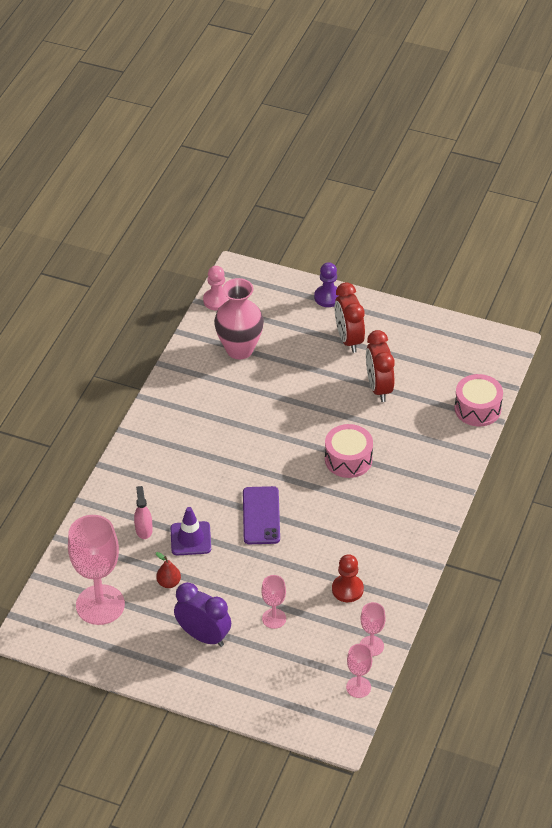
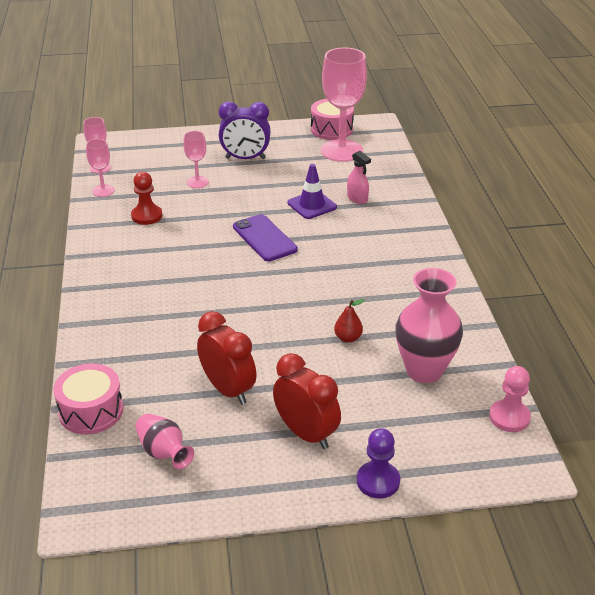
camera: 150 degrees right, 10 degrees down
red pear [156,552,181,588] -> red pear moved to [334,299,365,343]
pink drum [325,424,373,478] -> pink drum moved to [311,99,354,140]
none -> pink vase [135,414,194,469]

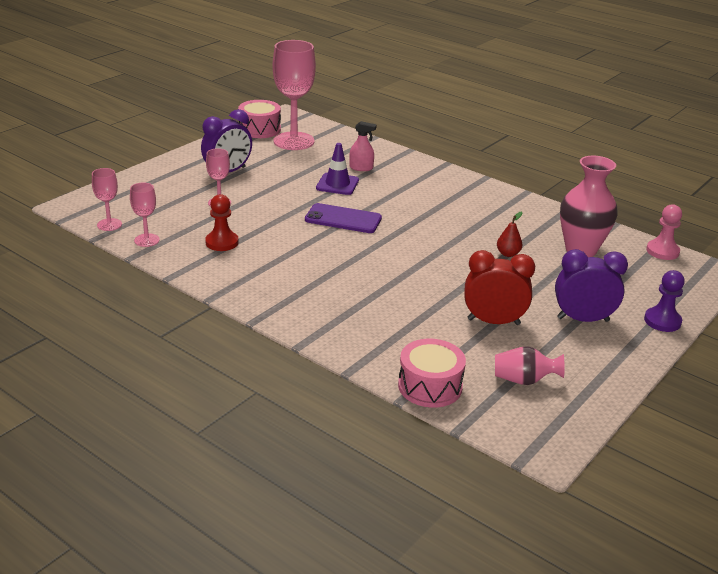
camera: 45 degrees left, 5 degrees down
red clock [273,353,341,449] -> purple clock [555,249,628,322]

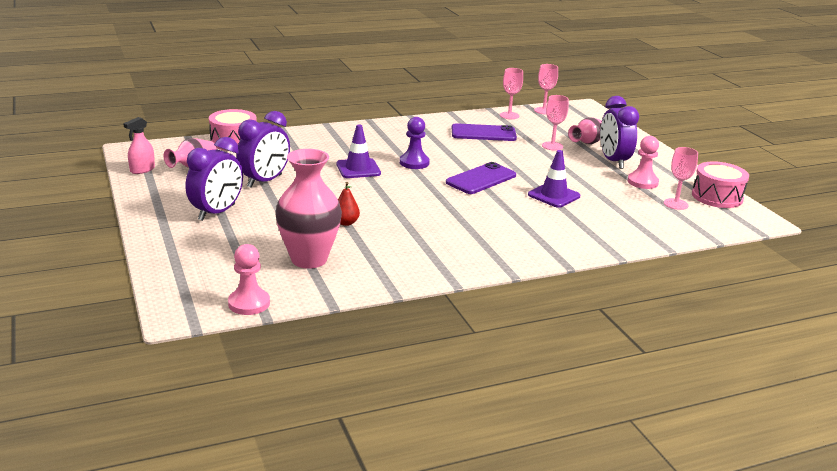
camera: 120 degrees right, 5 degrees down
red pawn [205,194,239,251] -> purple phone [452,123,517,141]
pink goblet [273,40,316,150] -> pink goblet [664,147,698,210], size x0.49
pink spray bottle [349,121,377,171] -> pink spray bottle moved to [123,117,155,174]
red clock [464,250,535,325] -> purple clock [236,111,290,188]
purple pawn [644,270,685,332] -> purple pawn moved to [400,117,430,169]
none -> purple traffic cone [337,124,381,178]
none -> pink vase [568,117,602,144]
none -> pink pawn [627,136,659,189]

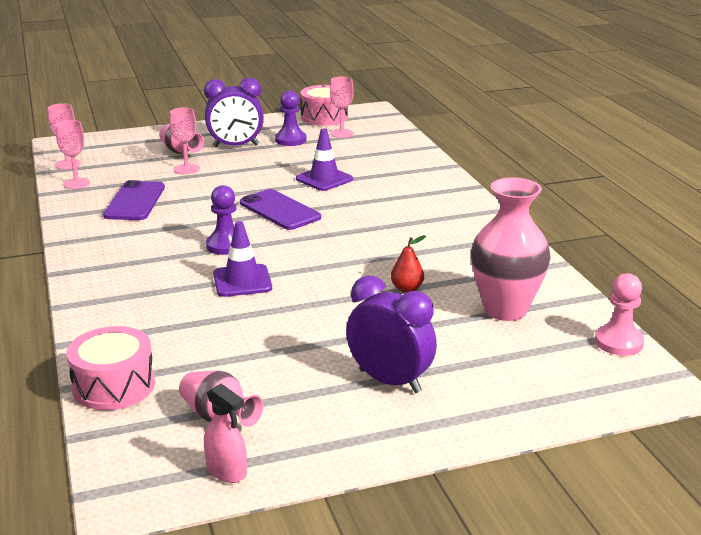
camera: 85 degrees left, 0 degrees up
purple clock [236,111,290,188] -> none
pink pawn [627,136,659,189] -> purple pawn [275,91,307,146]

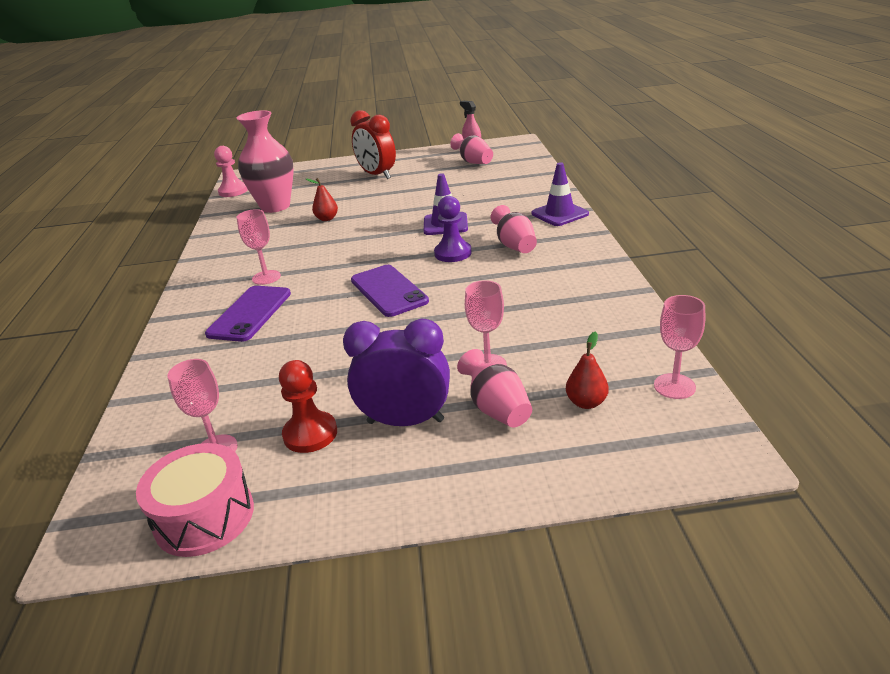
camera: 165 degrees left, 5 degrees up
pink goblet [56,120,90,189] -> pink goblet moved to [237,209,281,285]
pink drum [66,326,155,410] -> none
purple phone [103,180,165,220] -> purple phone moved to [205,286,291,342]
purple pawn [275,91,307,146] -> red pawn [279,360,337,453]
purple traffic cone [296,128,353,191] -> purple traffic cone moved to [531,162,589,226]
purple clock [346,275,437,393] -> red clock [350,110,396,179]
none -> pink vase [491,205,537,253]
none -> red pear [566,332,609,409]

